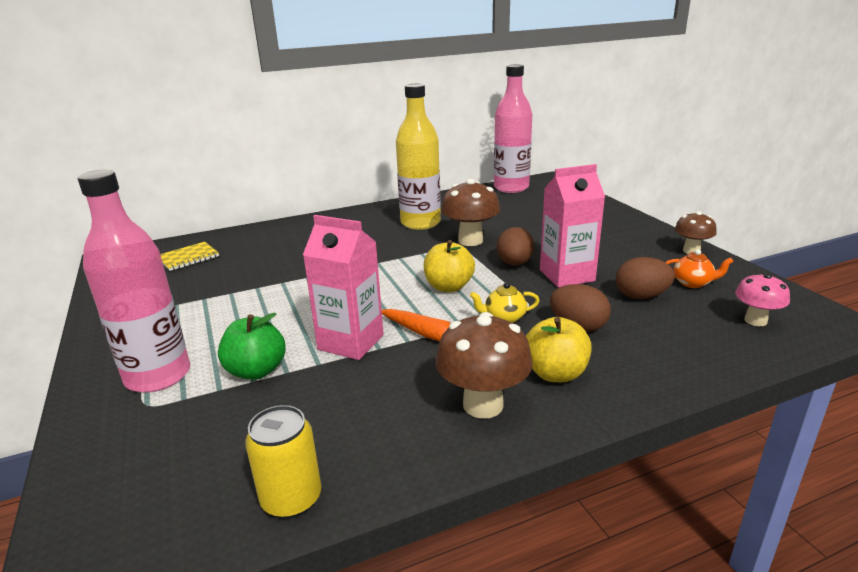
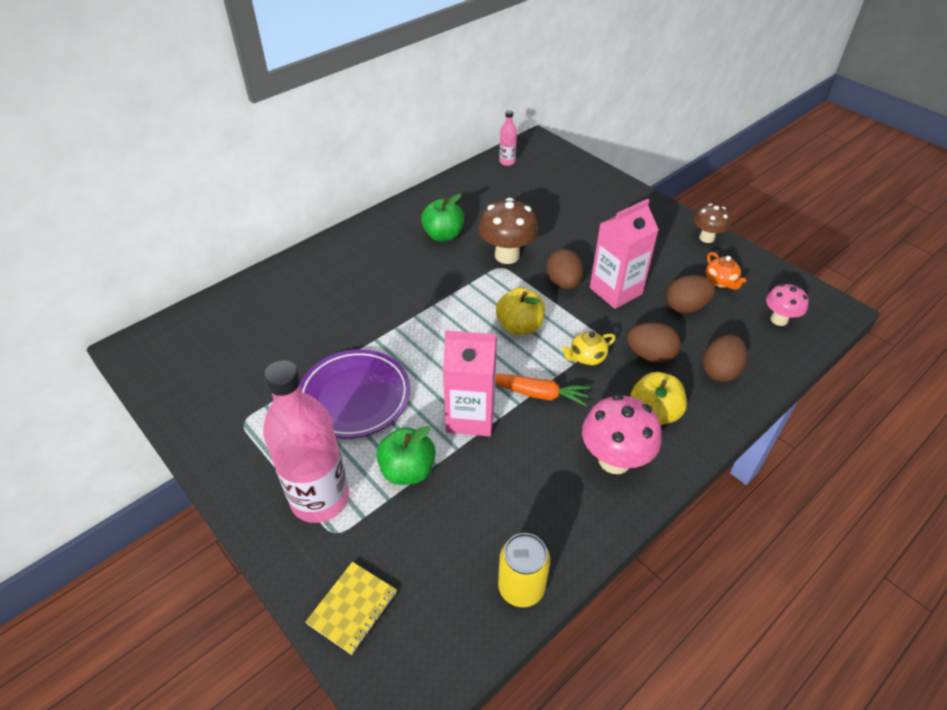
camera: 20 degrees left, 20 degrees up
yellow notebook [160,242,219,271] -> yellow notebook moved to [305,562,397,655]
yellow bottle [396,84,441,230] -> green apple [421,194,464,242]
brown mushroom [435,312,533,419] -> pink mushroom [582,394,661,474]
pink bottle [494,64,532,193] -> pink bottle [499,110,517,166], size x0.44
orange teapot [666,249,734,288] -> orange teapot turned 75 degrees clockwise [706,252,746,290]
none -> purple plate [300,349,410,438]
none -> brown egg [703,335,747,382]

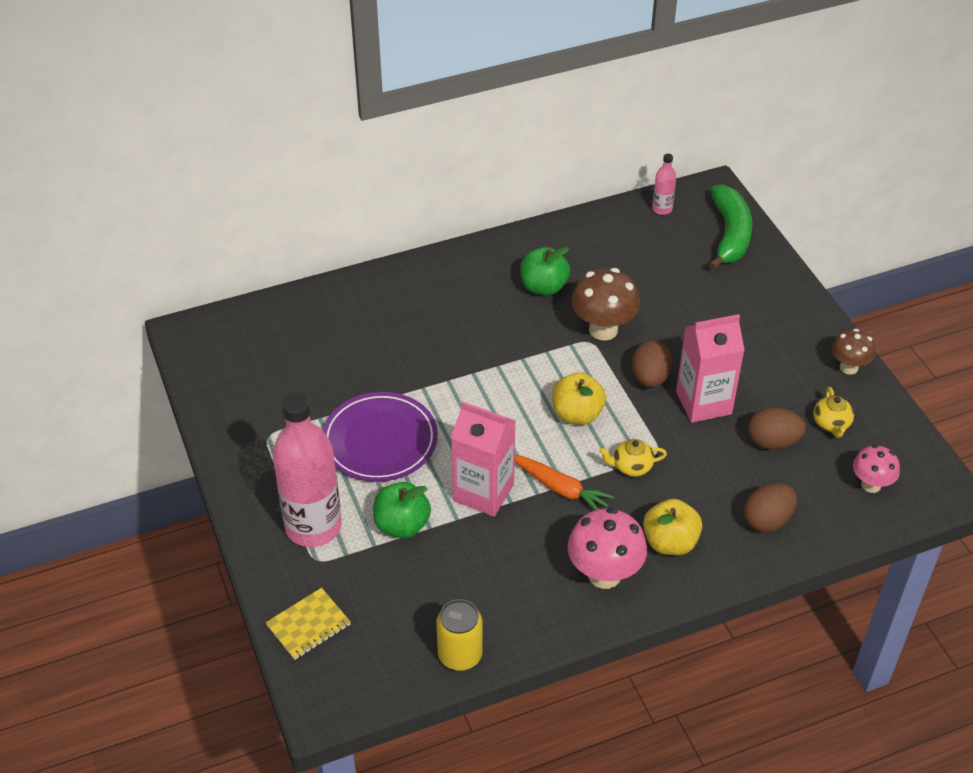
camera: 20 degrees right, 0 degrees up
brown egg [627,322,681,363] -> none
orange teapot [706,252,746,290] -> yellow teapot [813,387,854,438]
none -> green banana [709,185,752,270]

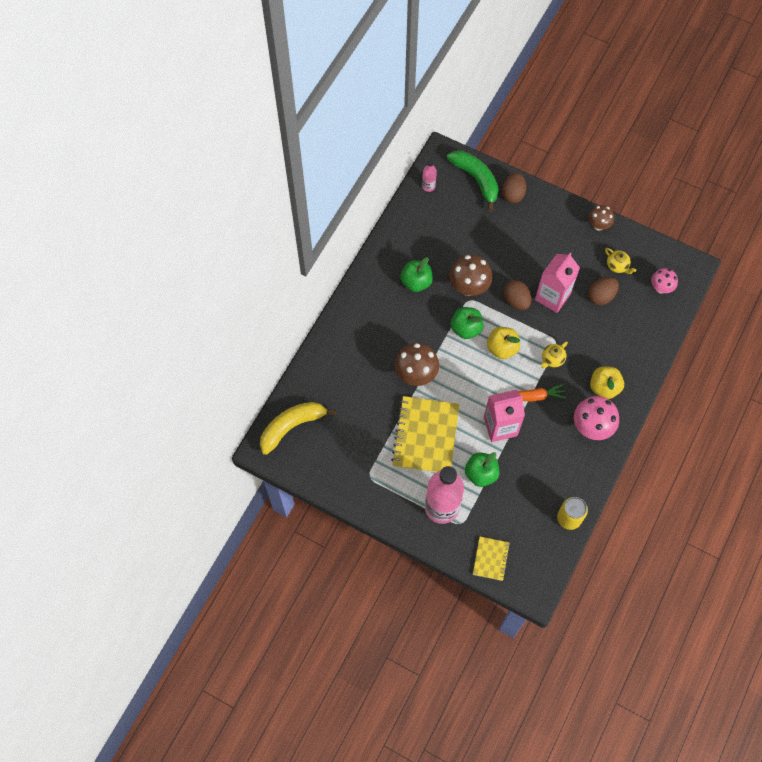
camera: 40 degrees left, 20 degrees up
purple plate [323,392,438,482] -> yellow notebook [391,396,459,473]
brown egg [744,483,797,533] -> brown egg moved to [502,172,526,203]
none -> yellow banana [260,402,336,455]
none -> brown mushroom [395,343,439,386]
none -> green apple [451,307,484,339]

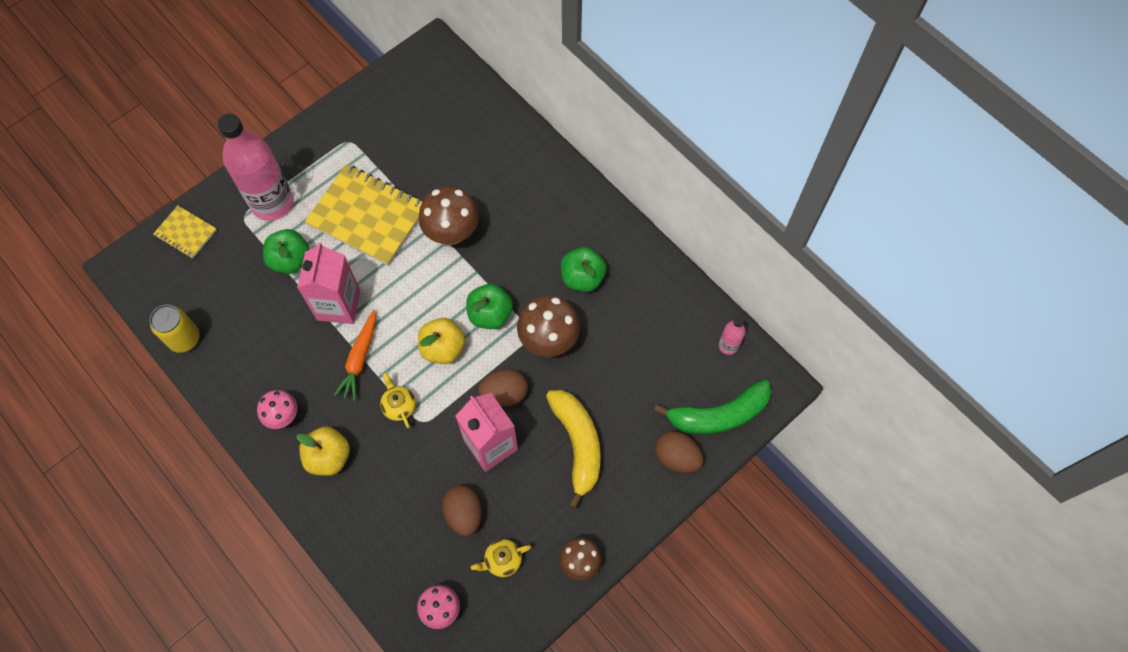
camera: 110 degrees right, 0 degrees up
yellow banana [260,402,336,455] -> yellow banana moved to [546,390,601,509]
pink mushroom [574,396,619,440] -> pink mushroom [257,390,297,429], size x0.62

